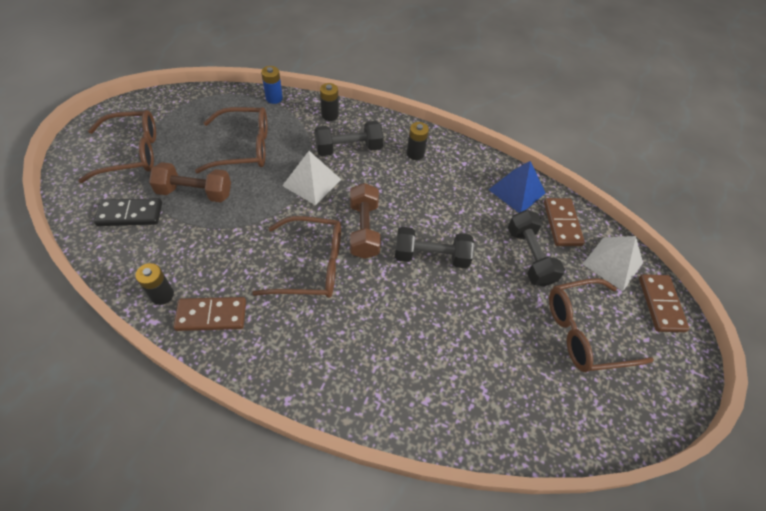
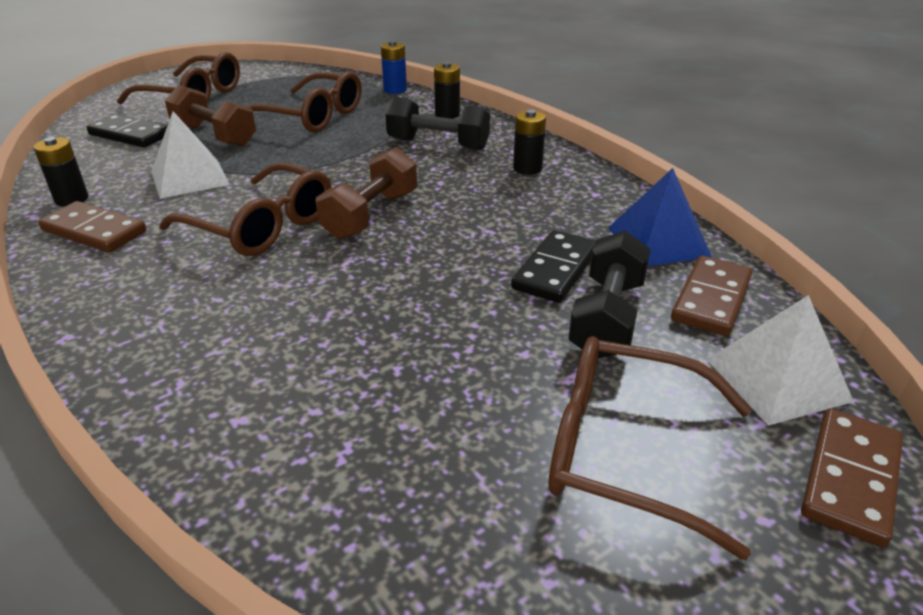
camera: 35 degrees right, 20 degrees down
white pyramid [282,151,341,205] -> white pyramid moved to [151,111,230,199]
black dumbbell [395,227,474,268] -> none
none -> black domino [511,230,595,303]

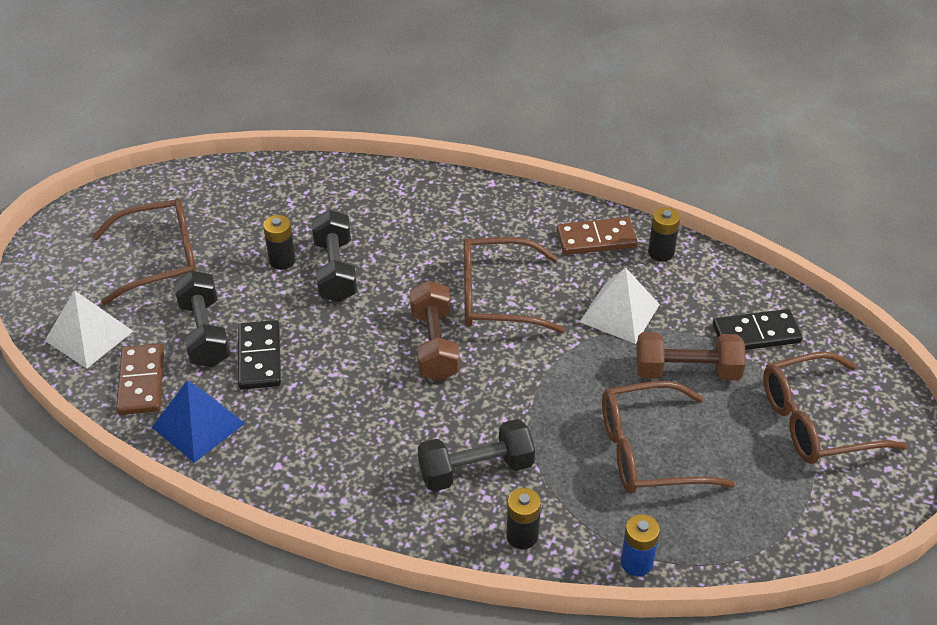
camera: 145 degrees right, 10 degrees up
black battery [513,110,546,175] -> black battery moved to [263,215,296,270]
brown domino [801,408,903,547] -> none
none -> black dumbbell [311,210,357,302]

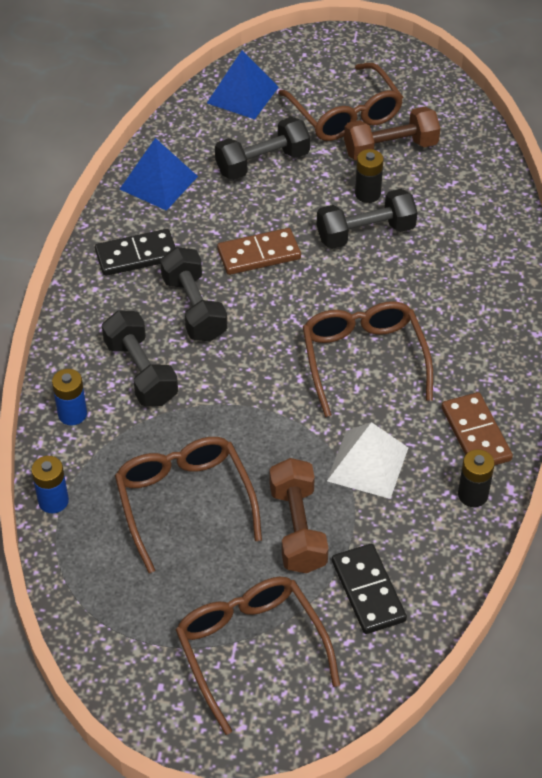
camera: 80 degrees right, 5 degrees up
white pyramid [45,290,133,369] -> blue pyramid [207,50,279,120]
brown domino [116,344,164,415] -> brown domino moved to [217,228,301,275]
black domino [238,320,281,390] -> black domino moved to [95,229,176,276]
brown dumbbell [410,280,460,381] -> brown dumbbell moved to [344,107,440,161]
black battery [506,488,541,549] -> blue battery [52,369,87,426]
none -> black dumbbell [160,247,227,342]

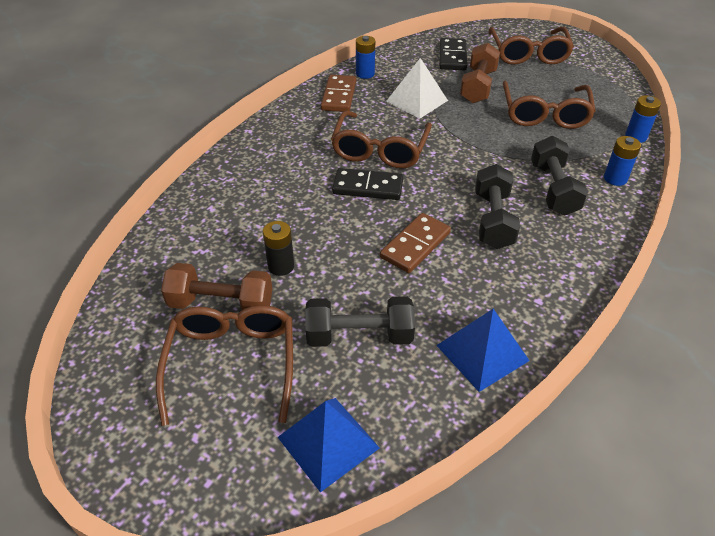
camera: 155 degrees left, 5 degrees down
black domino [95,229,176,276] -> black domino moved to [332,168,403,200]
brown domino [217,228,301,275] -> brown domino turned 60 degrees counterclockwise [380,213,451,273]
black dumbbell [317,189,417,249] -> none
black battery [458,449,495,507] -> blue battery [356,36,375,79]

